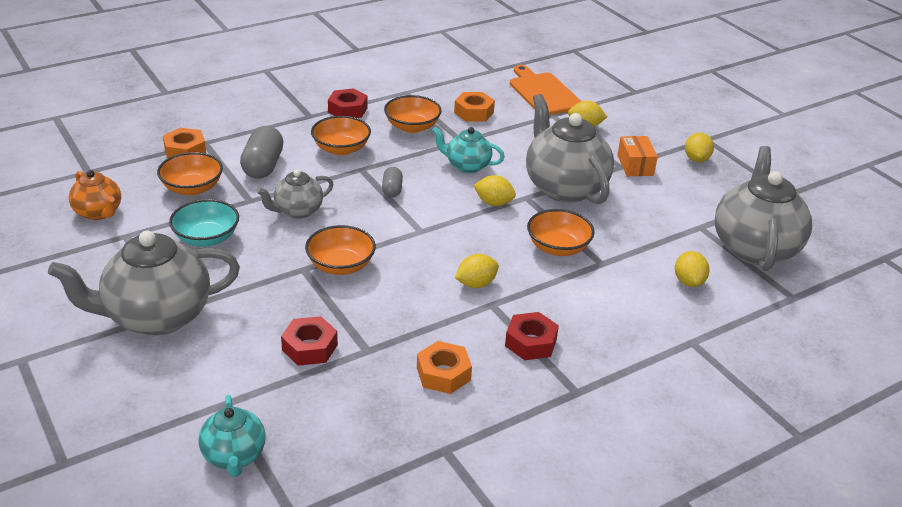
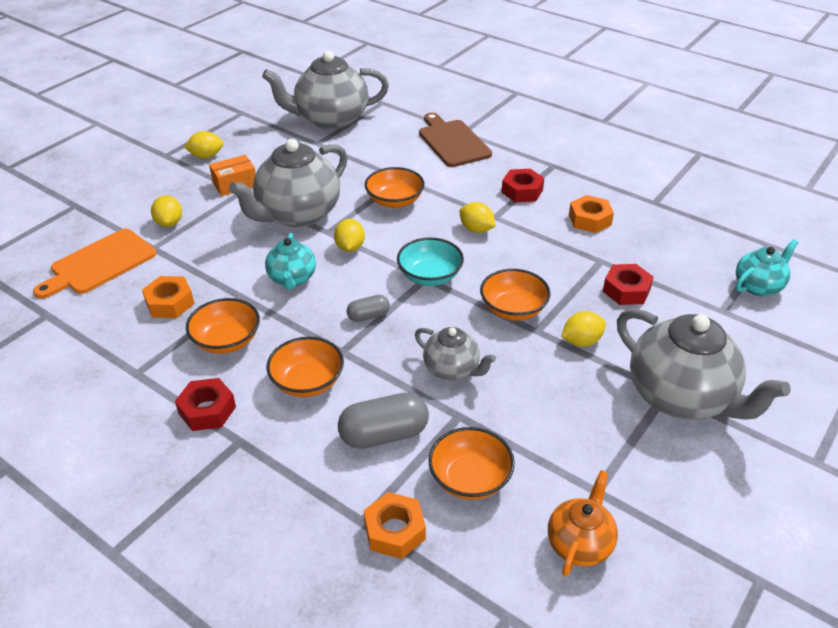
camera: 110 degrees left, 5 degrees up
turquoise bowl [169,199,239,247] -> turquoise bowl moved to [397,238,464,286]
yellow lemon [675,251,709,287] -> yellow lemon moved to [561,311,606,347]
none -> brown cutting board [419,113,492,167]

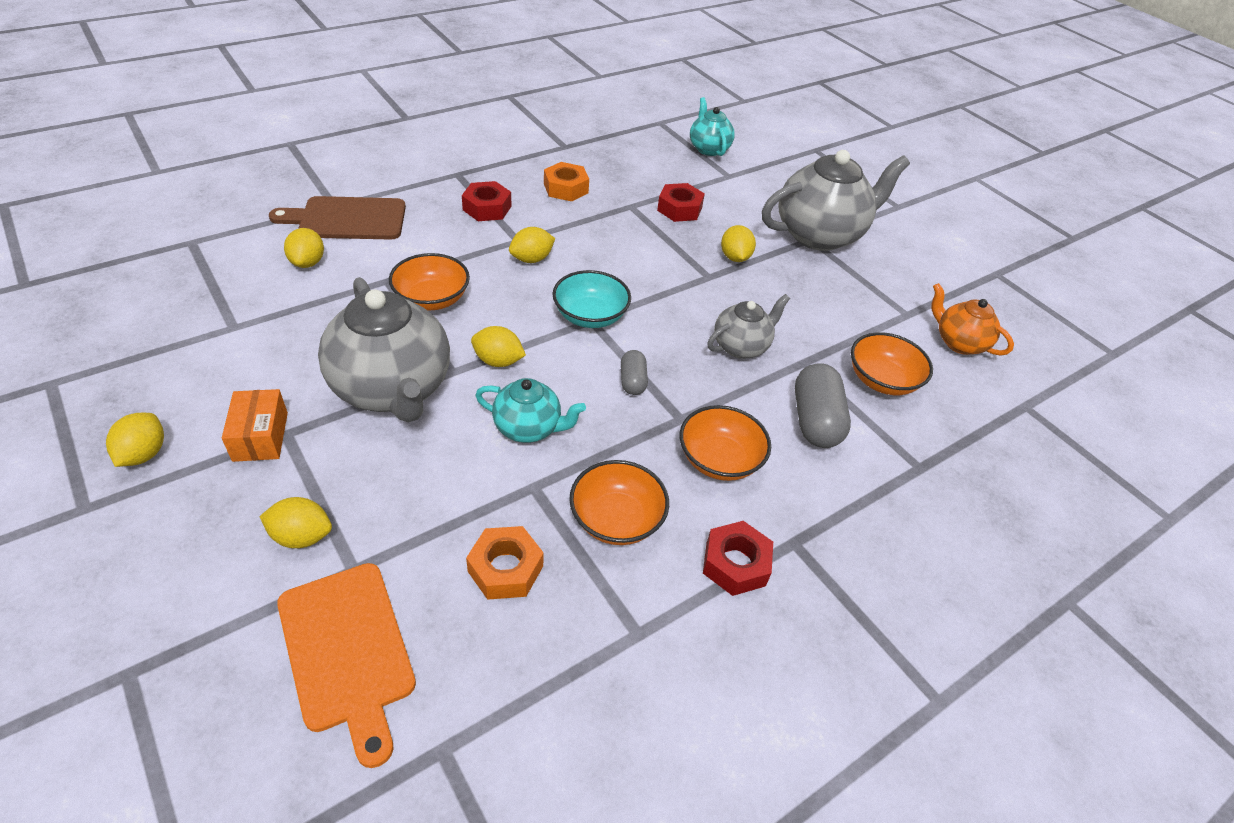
camera: 75 degrees left, 5 degrees up
grey teapot [262,51,389,130] -> none
orange nut [364,492,426,559] -> none
orange bowl [480,269,551,321] -> none
none -> yellow lemon [284,228,324,268]

